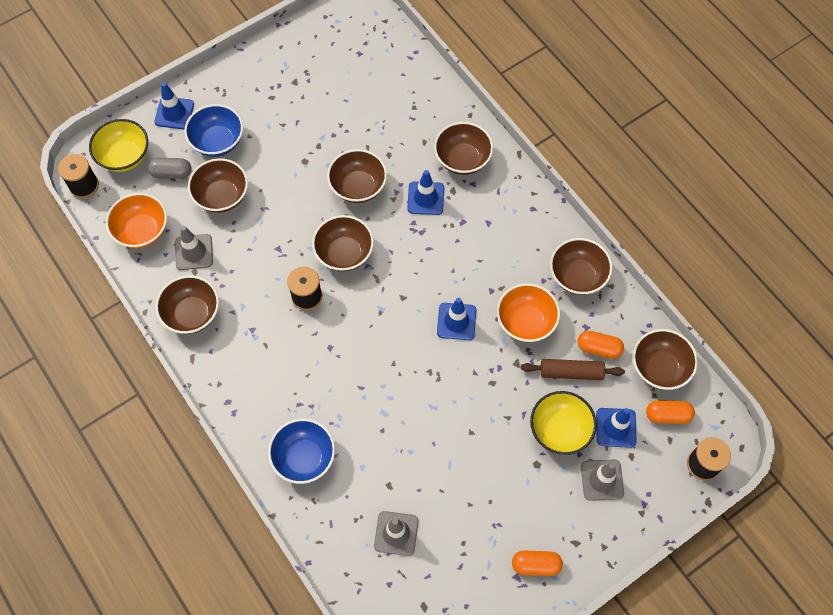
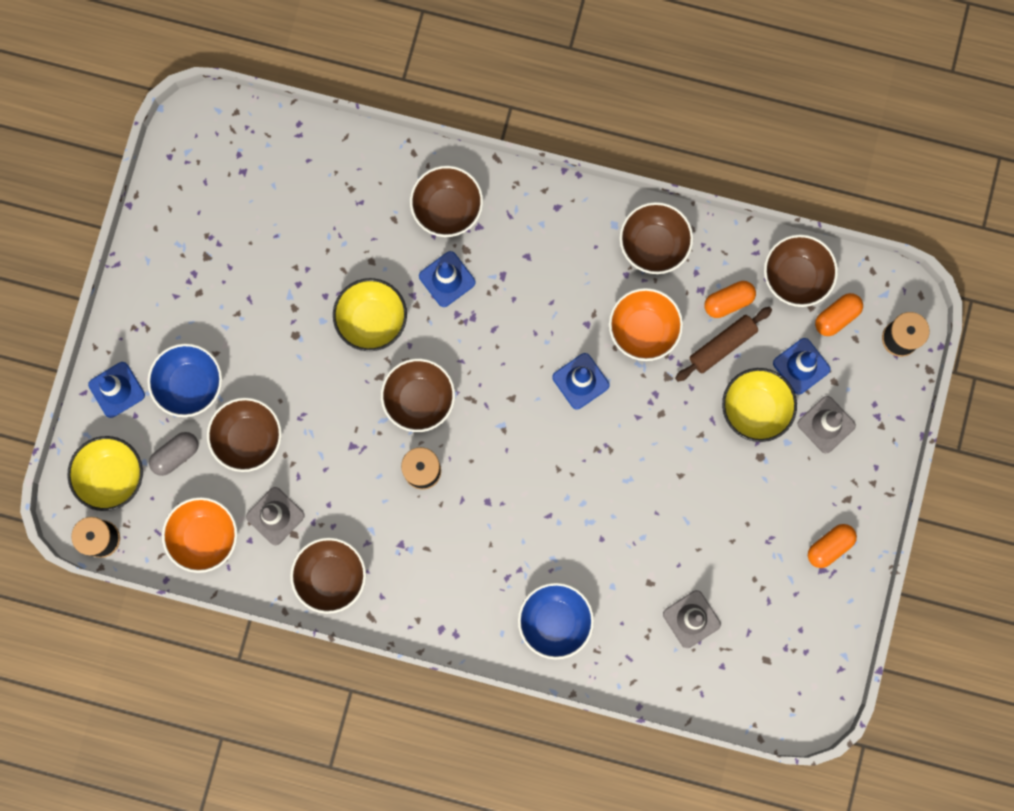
camera: 40 degrees left, 15 degrees up
brown bowl [327,149,387,203] -> yellow bowl [333,278,407,351]

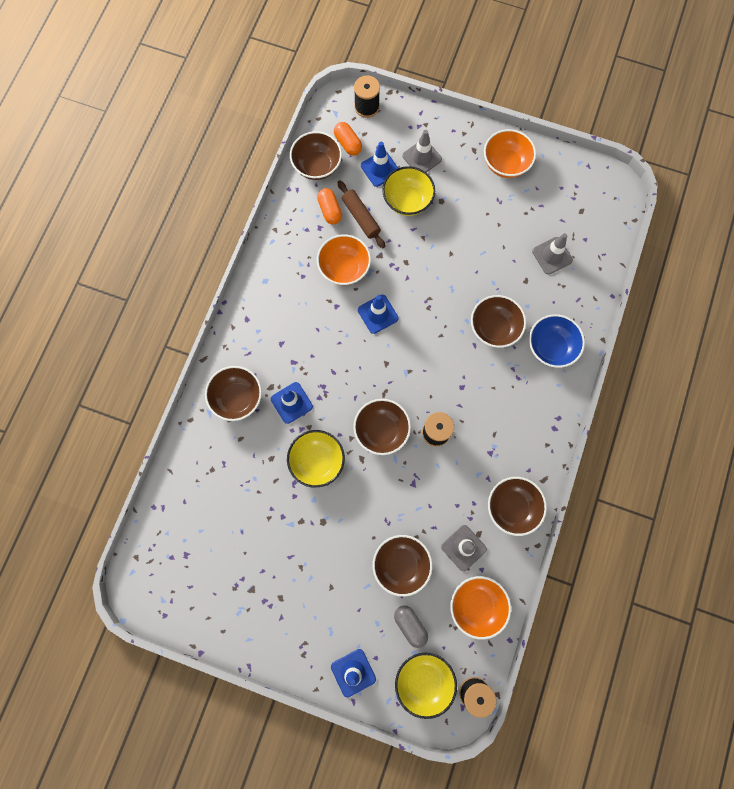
camera: 85 degrees left, 5 degrees down
blue bowl [147,343,222,417] -> none
brown bowl [619,202,693,274] -> brown bowl moved to [471,295,526,348]
orange capsule [808,524,857,568] -> orange bowl [484,129,536,178]

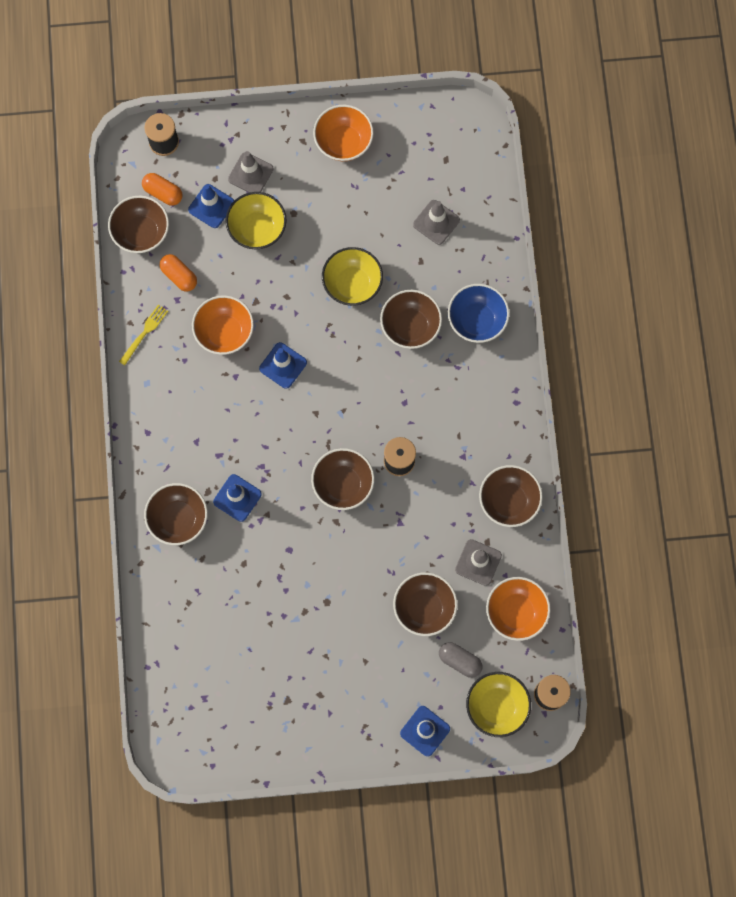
camera: 25 degrees left, 0 degrees up
yellow bowl [287,430,345,488] -> yellow bowl moved to [322,247,383,306]
brown rolling pin [337,180,385,248] -> none
none -> yellow fork [119,304,168,365]

